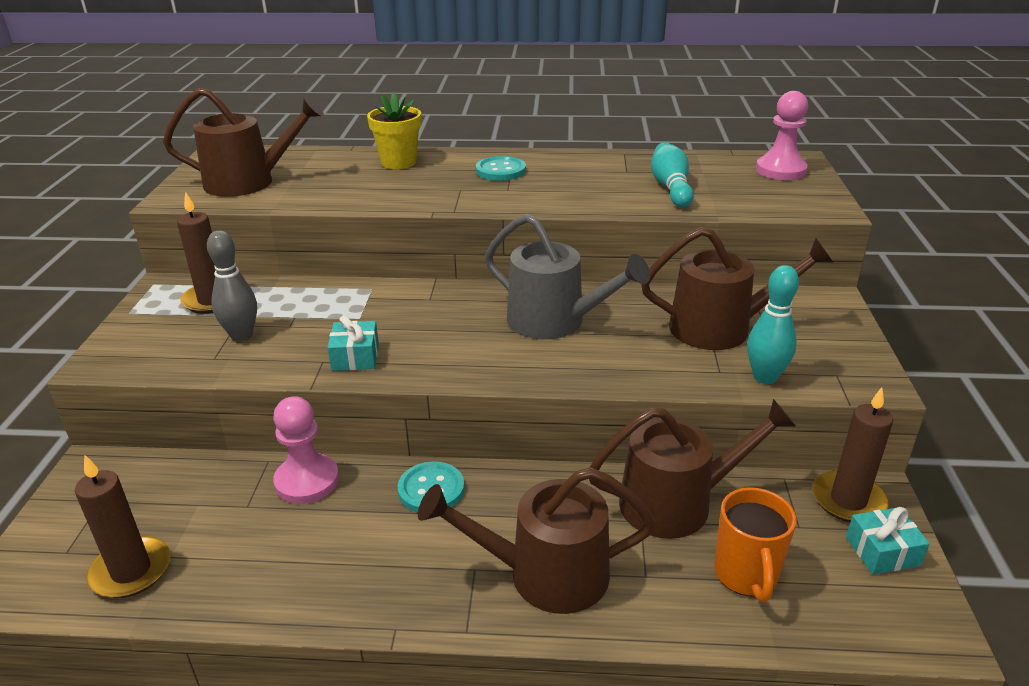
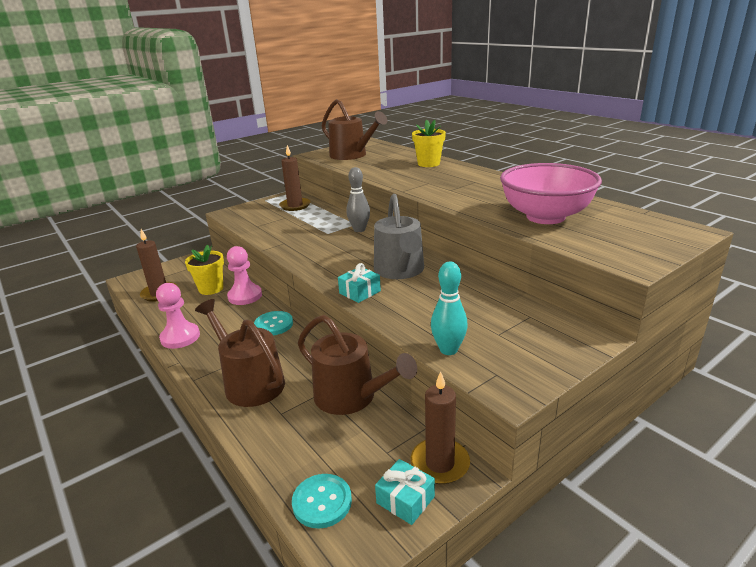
camera: 50 degrees right, 5 degrees down
grey bowling pin [207,230,257,341] -> grey bowling pin moved to [346,167,370,232]
turquoise gift [327,315,379,371] -> turquoise gift moved to [338,263,381,303]
turquoise button [476,156,526,181] -> turquoise button moved to [292,474,352,528]
brown watering can [641,227,834,350] -> none
turquoise bowling pin [651,142,694,207] -> pink bowl [500,163,602,224]
orange mug [714,487,797,602] -> none
pink pawn [756,91,808,180] -> pink pawn moved to [156,283,200,349]
none -> yellow flower pot [185,245,224,295]

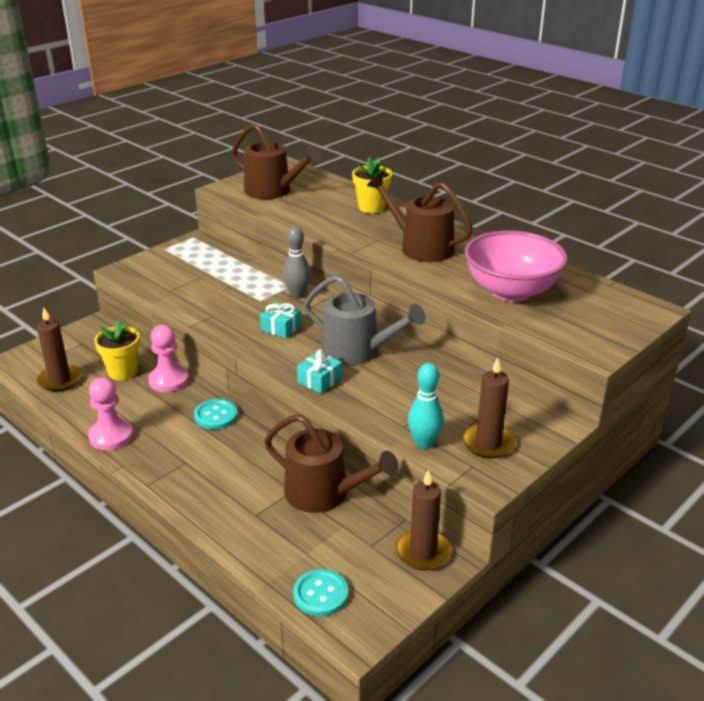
camera: 10 degrees left, 5 degrees up
brown watering can [195,299,285,407] -> brown watering can moved to [367,173,473,262]
brown candle [279,145,311,211] -> brown candle moved to [462,358,516,458]
grey watering can [374,194,424,279] -> grey watering can turned 45 degrees counterclockwise [304,275,426,365]
turquoise gift [375,459,435,525] -> turquoise gift moved to [260,302,302,338]

